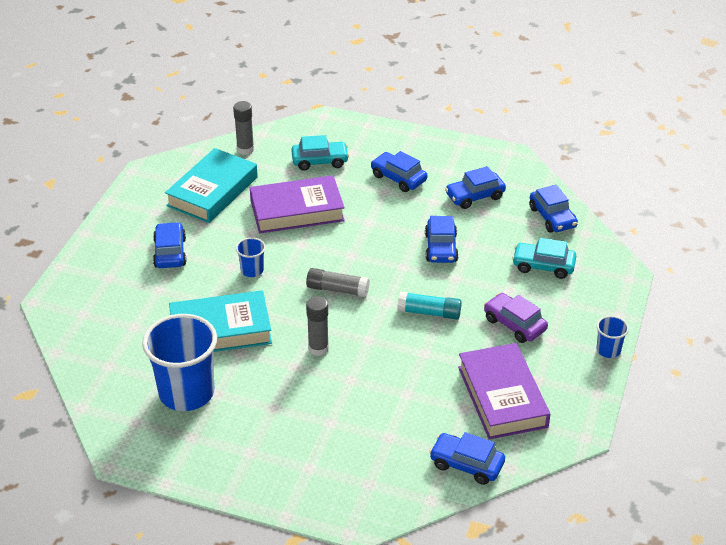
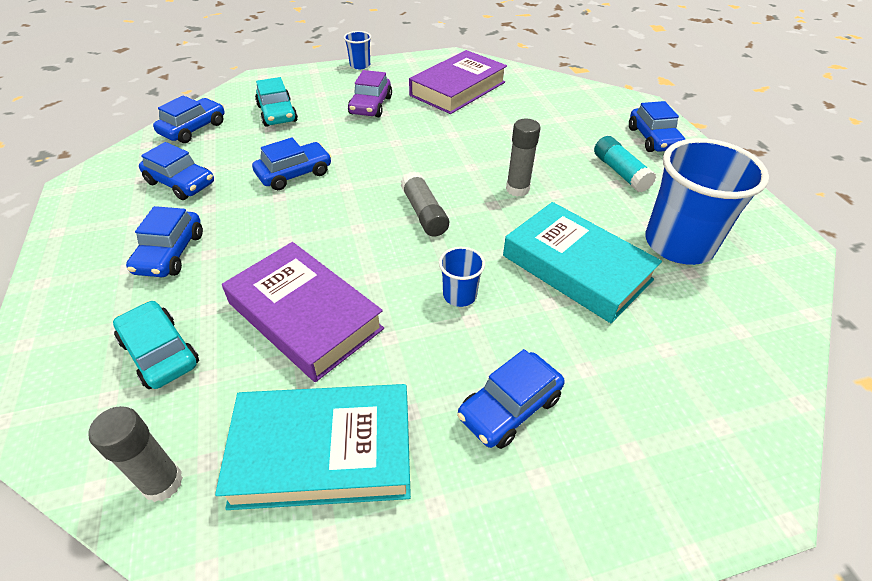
camera: 125 degrees left, 5 degrees up
turquoise glue stick [397,291,462,320] -> turquoise glue stick moved to [594,136,656,192]
blue car [429,432,505,485] -> blue car moved to [629,101,685,152]

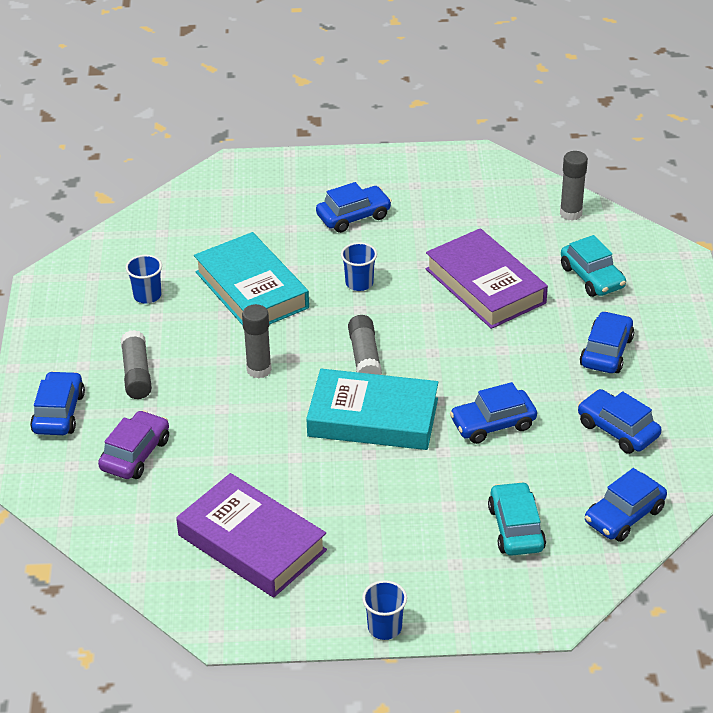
camera: 165 degrees left, 5 degrees down
turquoise book [215,384,411,510] -> turquoise book moved to [306,369,438,450]
purple car [348,70,392,117] -> purple car moved to [98,410,169,479]
purple book [409,50,507,114] -> purple book turned 75 degrees clockwise [176,473,327,598]
turquoise glue stick [594,136,656,192] -> grey glue stick [121,330,152,399]
blue cup [645,138,769,265] -> blue cup [125,255,162,303], size x0.45

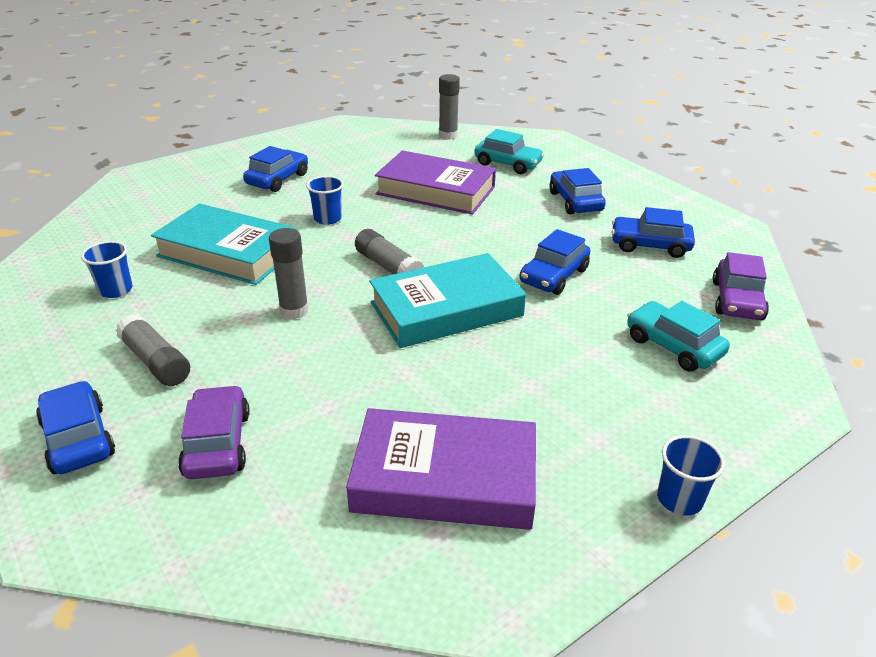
camera: 35 degrees left, 5 degrees down
blue car [585,468,667,542] -> purple car [713,252,769,320]

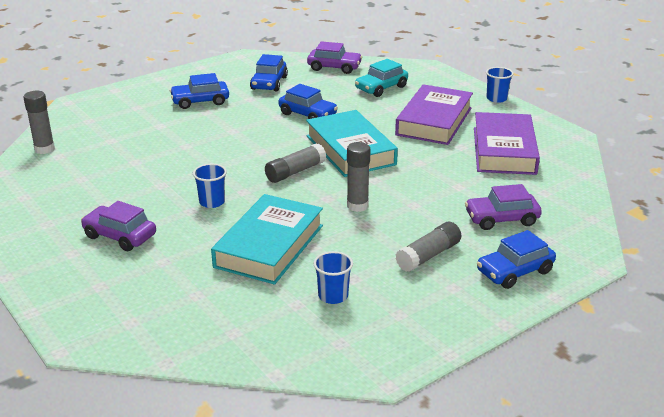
camera: 90 degrees left, 5 degrees down
blue car [243,146,308,192] -> purple car [81,201,156,251]
purple book [375,150,496,215] -> purple book moved to [395,84,473,145]
turquoise car [474,129,544,174] -> none

